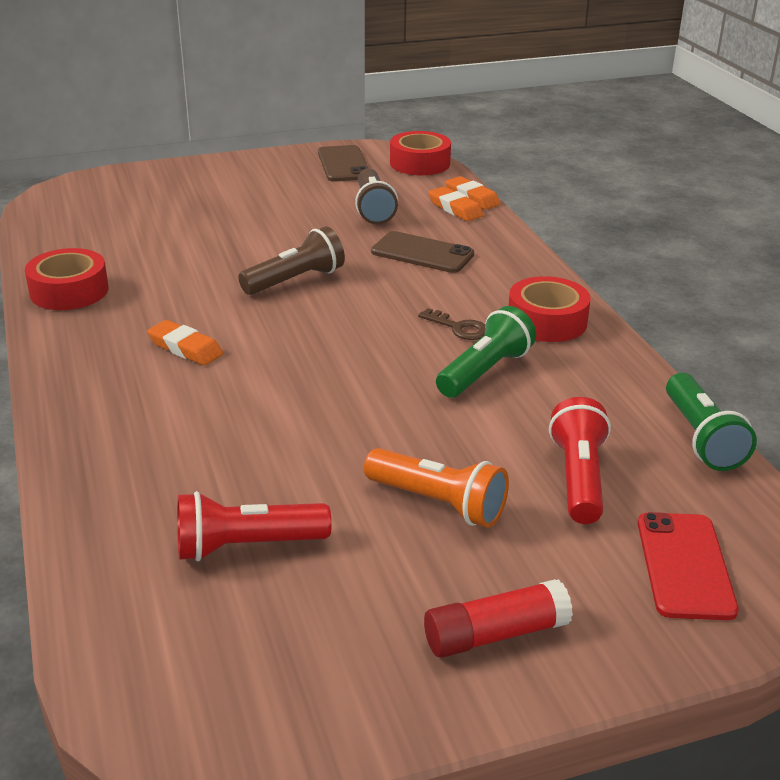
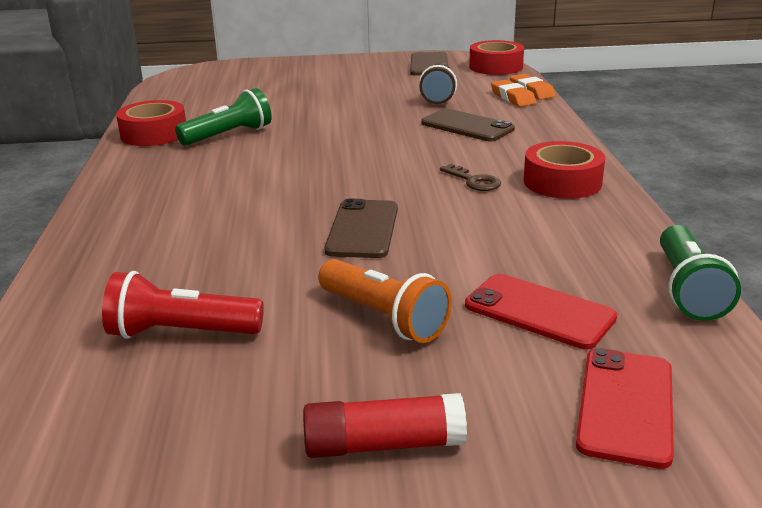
camera: 15 degrees right, 5 degrees down
orange eraser [147,320,223,366] -> none
brown flashlight [238,226,345,295] -> none
green flashlight [436,306,536,398] -> green flashlight moved to [175,88,272,146]
red flashlight [549,397,611,524] -> red phone [465,274,617,349]
none -> brown phone [324,199,398,258]

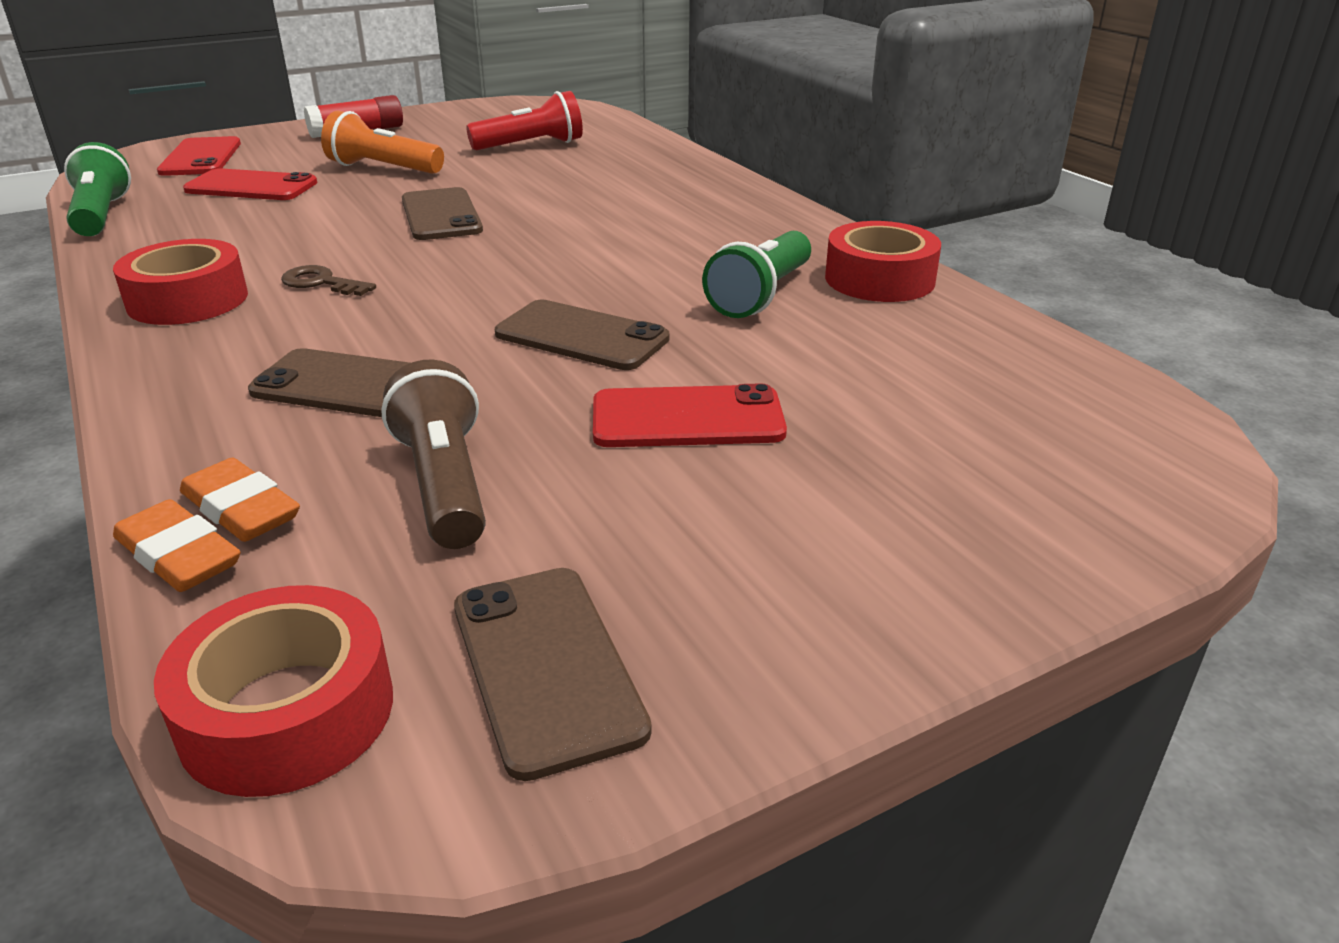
camera: 155 degrees right, 5 degrees up
none -> brown phone [495,300,670,370]
none -> red phone [593,383,787,447]

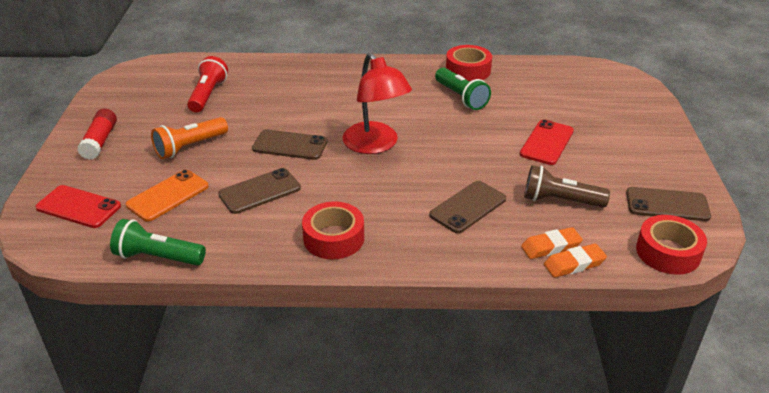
camera: 60 degrees left, 5 degrees up
red phone [183,168,317,200] -> orange phone [126,170,209,222]
brown key [281,265,376,296] -> none
brown phone [495,300,670,370] -> brown phone moved to [218,168,301,214]
none -> red lamp [343,53,412,154]

